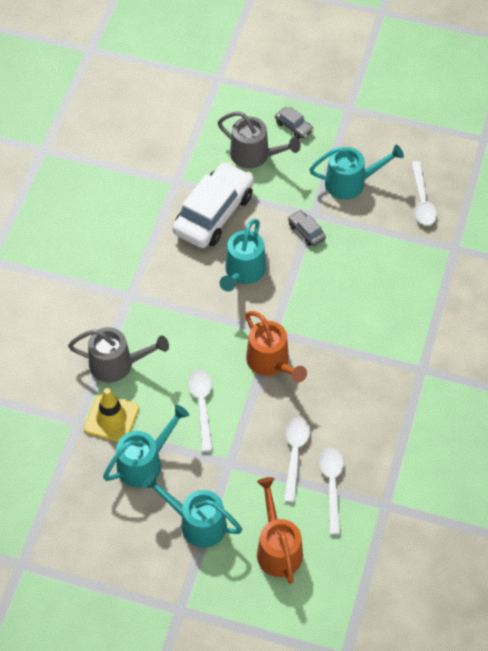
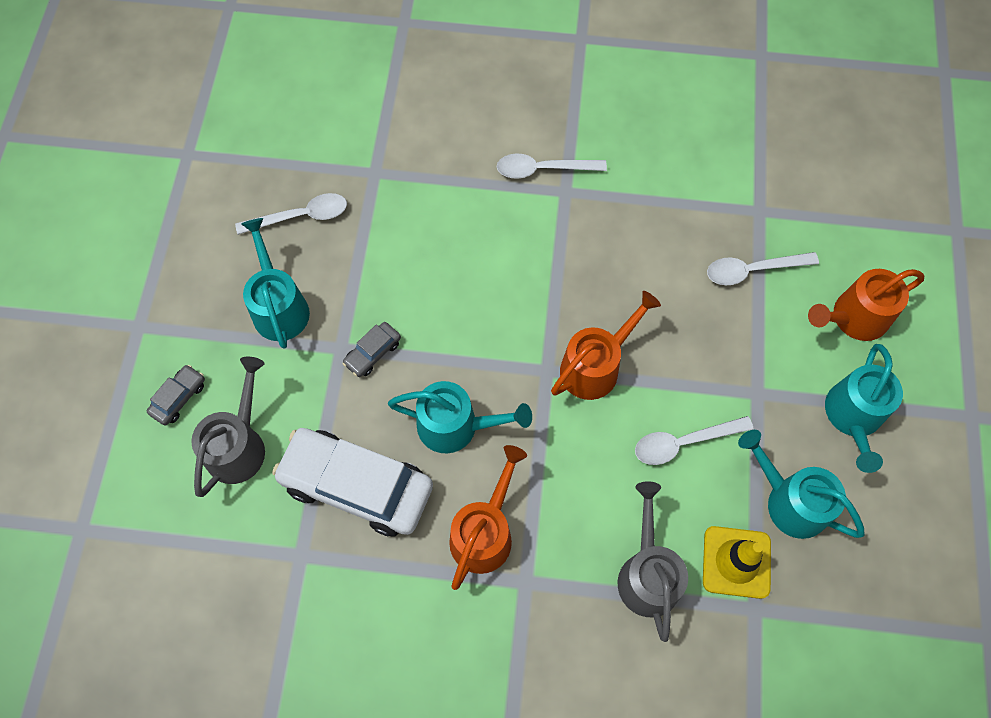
camera: 100 degrees left, 10 degrees up
white spoon [284,418,310,502] -> white spoon moved to [497,153,607,179]
none -> orange watering can [449,445,527,590]

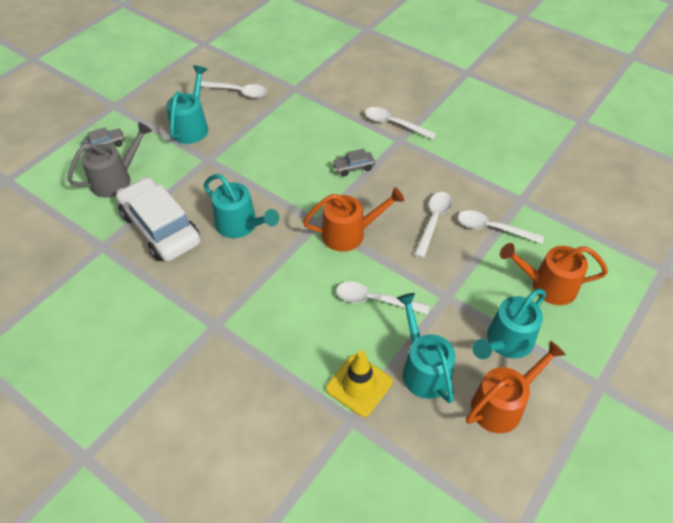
camera: 30 degrees right, 15 degrees down
grey car [342,322,401,377] -> grey car moved to [332,149,375,176]
orange watering can [449,445,527,590] -> orange watering can moved to [466,341,566,433]
grey watering can [618,481,688,642] -> none
none -> white spoon [414,192,452,258]

